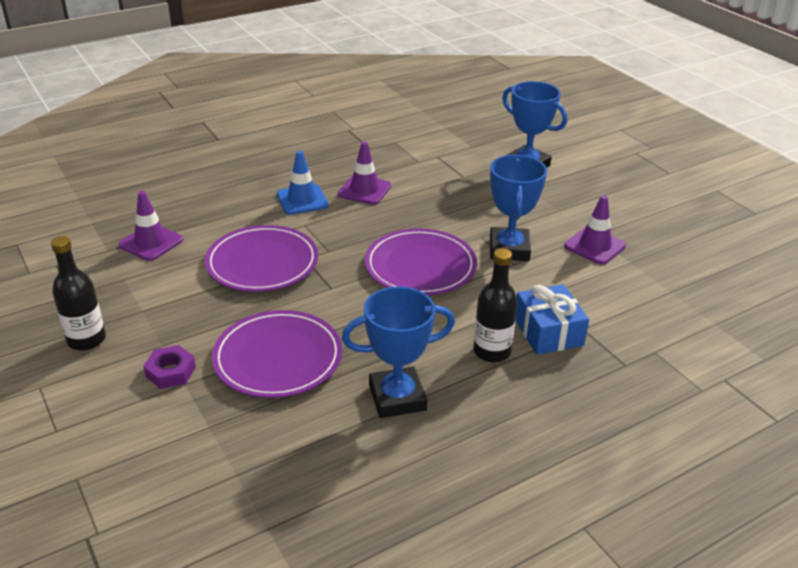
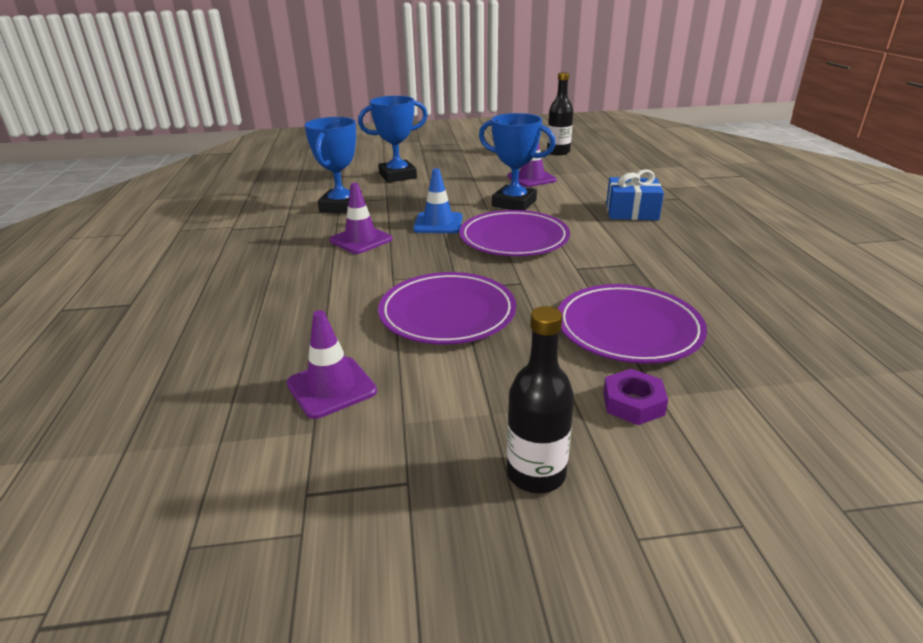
camera: 65 degrees left, 5 degrees down
blue traffic cone [277,151,329,215] -> blue traffic cone moved to [413,168,463,233]
blue trophy [342,286,455,418] -> blue trophy moved to [304,117,362,213]
black bottle [473,248,518,362] -> black bottle moved to [547,72,573,155]

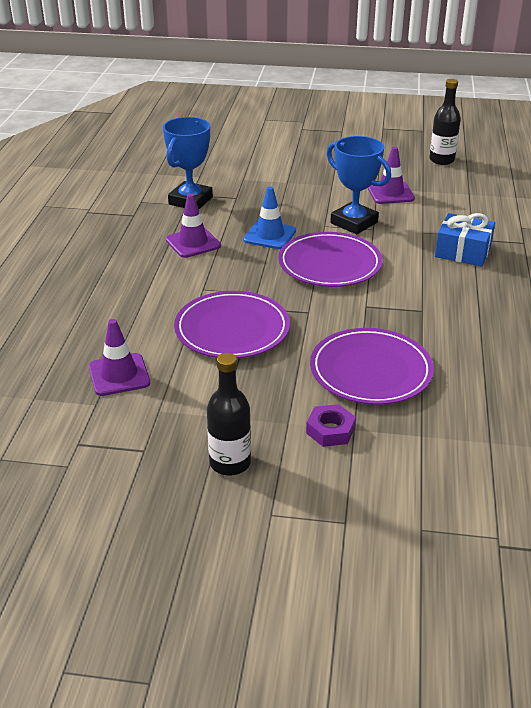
camera: 15 degrees right, 5 degrees up
blue trophy [358,96,428,183] -> none

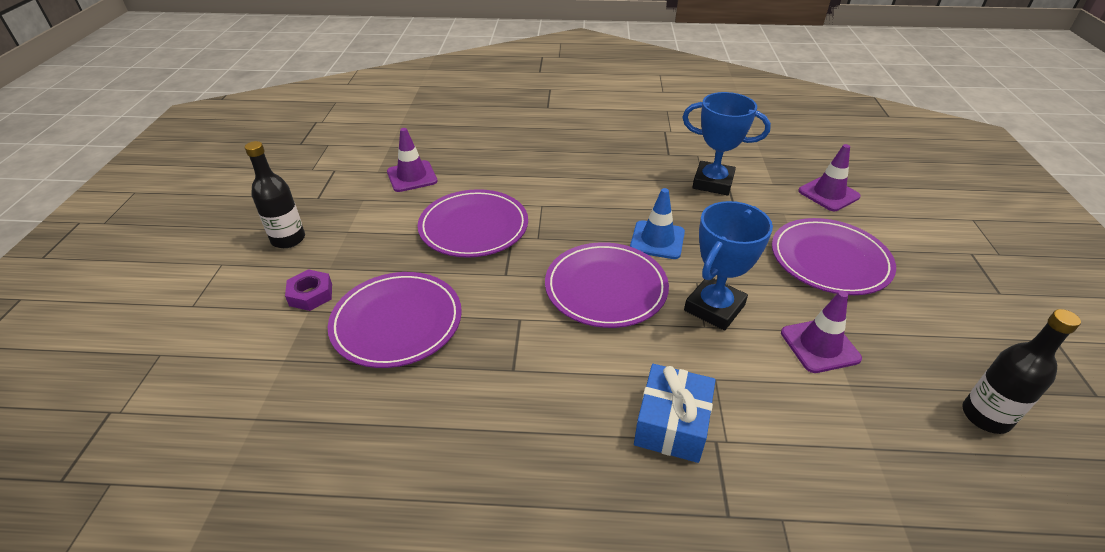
camera: 85 degrees right, 5 degrees up
purple traffic cone [166,193,221,258] -> purple traffic cone moved to [798,144,861,211]
none -> purple plate [772,218,896,295]

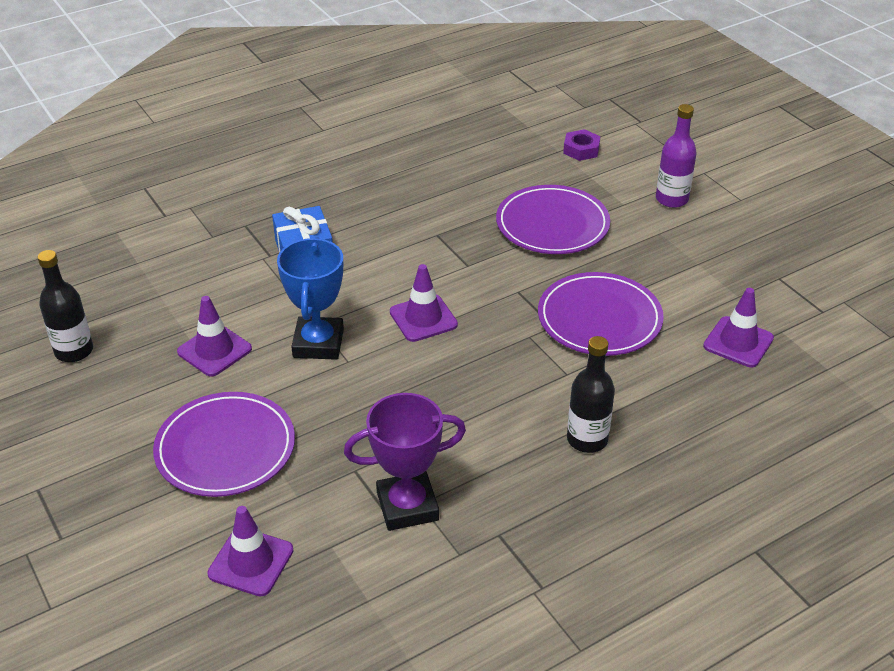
camera: 145 degrees right, 0 degrees up
black bottle [245,141,305,248] -> black bottle moved to [567,336,615,453]
purple nut [285,269,332,311] -> purple nut moved to [563,129,600,161]
purple plate [545,242,669,328] -> purple traffic cone [390,264,458,342]
blue traffic cone [630,188,685,259] -> none
blue trophy [682,92,771,195] -> purple trophy [344,393,466,531]
none -> purple bottle [656,104,697,208]

